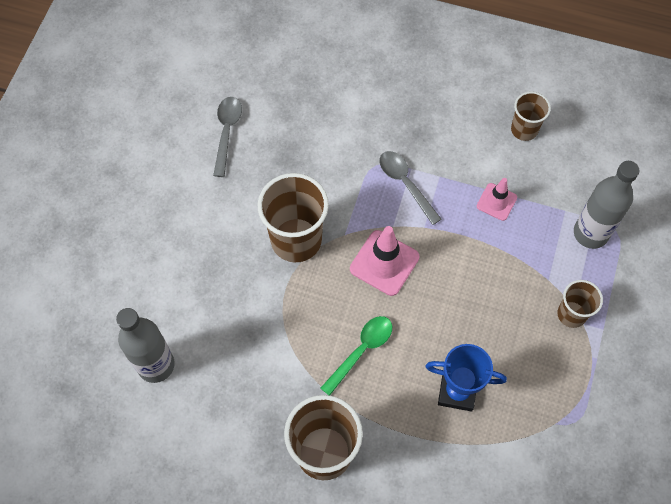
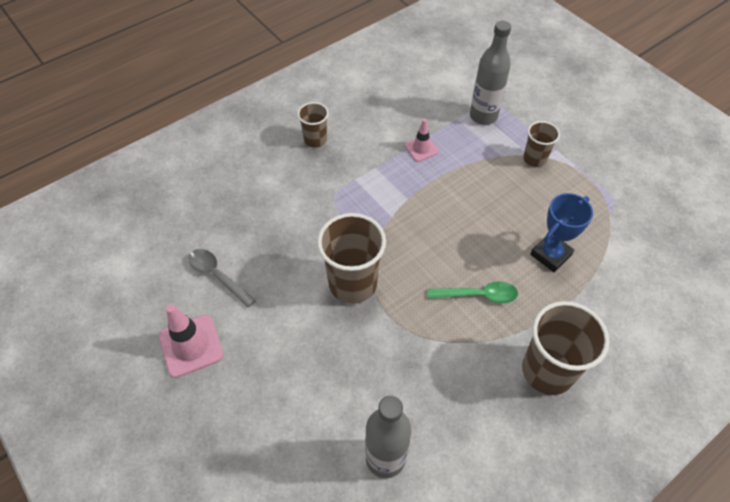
camera: 55 degrees left, 10 degrees down
green spoon [321,316,392,396] -> green spoon turned 105 degrees clockwise [427,281,518,303]
pink traffic cone [350,226,419,296] -> pink traffic cone moved to [159,304,224,378]
grey spoon [379,151,441,225] -> none
brown cup [511,91,551,141] -> brown cup moved to [297,102,329,148]

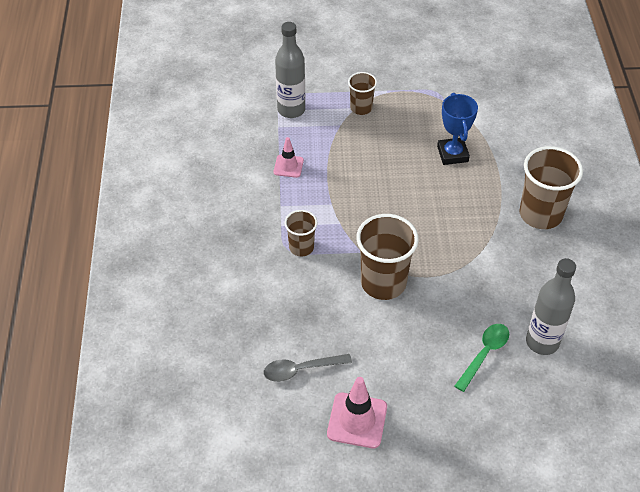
camera: 55 degrees left, 5 degrees down
brown cup [297,102,329,148] -> brown cup moved to [285,210,317,256]
green spoon [427,281,518,303] -> green spoon moved to [455,324,509,392]

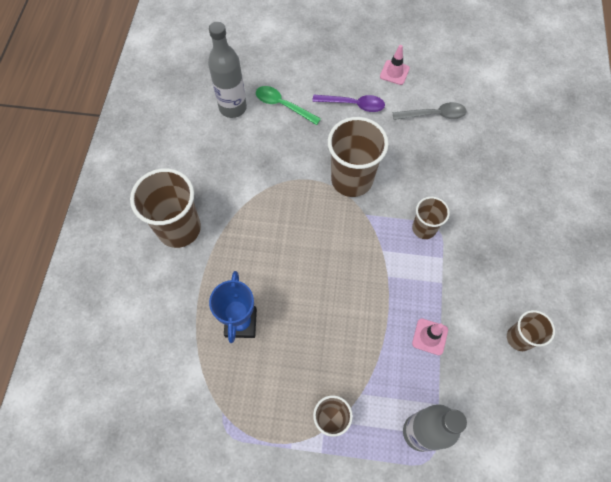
camera: 170 degrees left, 15 degrees up
pink traffic cone [327,377,387,448] -> pink traffic cone [380,45,410,85], size x0.61
green spoon [455,324,509,392] -> green spoon turned 75 degrees clockwise [256,86,321,125]
none -> purple spoon [312,95,385,112]
none -> brown cup [507,310,555,351]

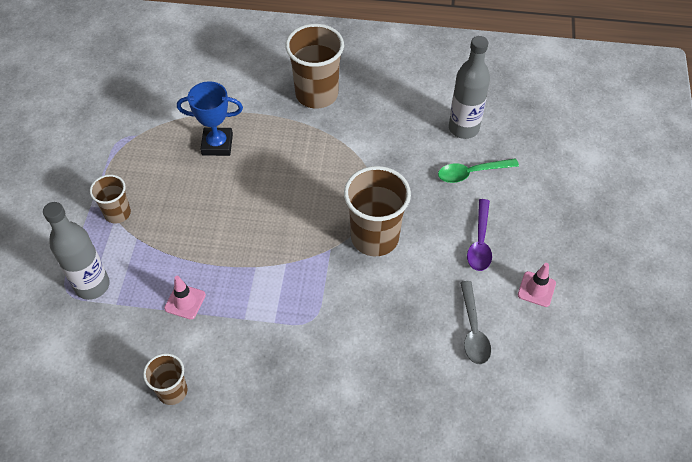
camera: 90 degrees right, 10 degrees down
green spoon [256,86,321,125] -> green spoon turned 135 degrees counterclockwise [438,158,519,183]
brown cup [412,197,450,239] -> none

